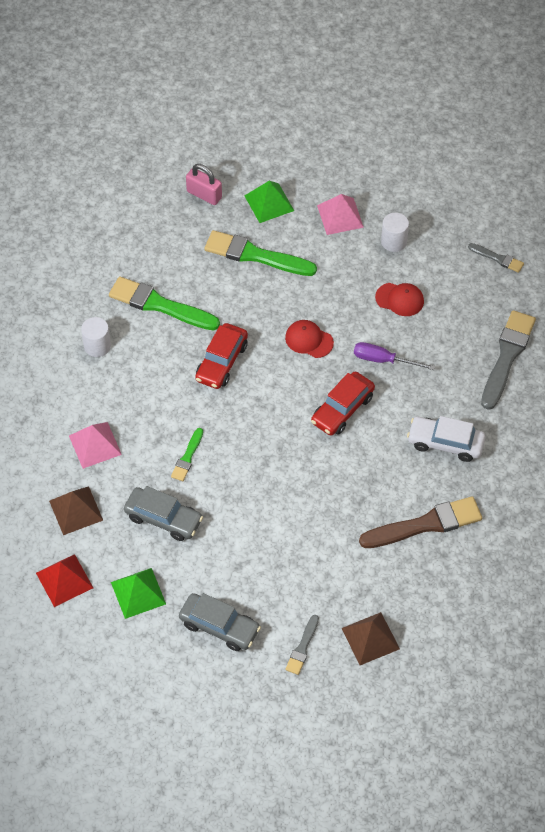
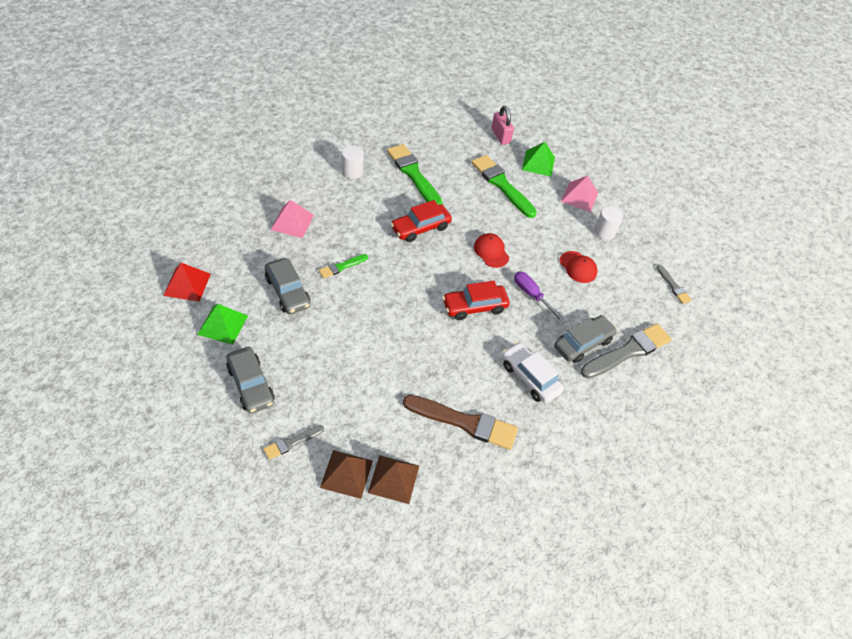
camera: 30 degrees right, 5 degrees down
brown pyramid [49,486,103,535] -> brown pyramid moved to [368,455,419,504]
none -> grey car [554,315,617,363]

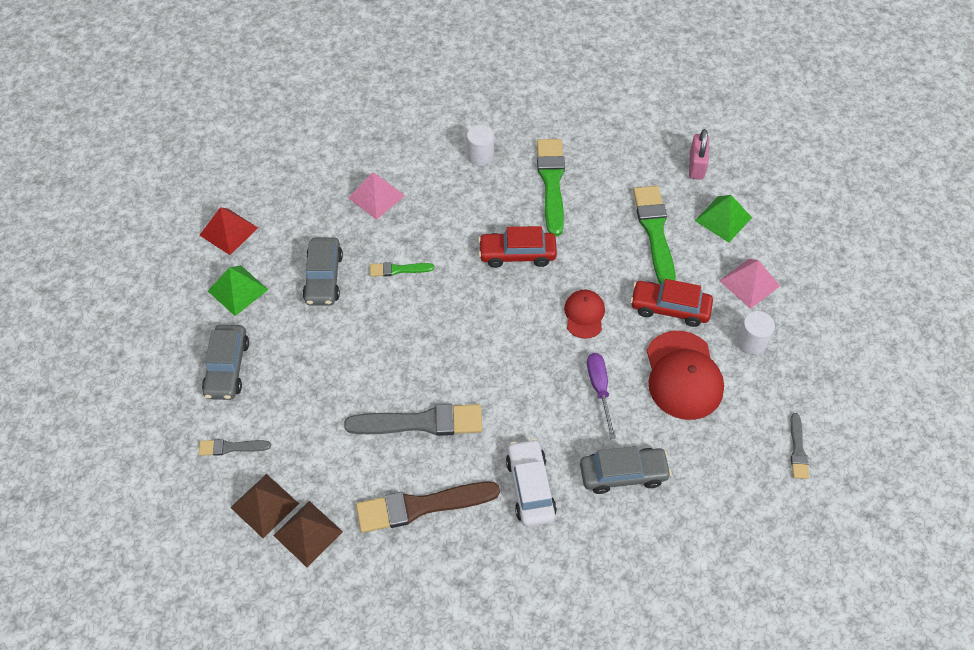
camera: 35 degrees right, 5 degrees up
brown brush [403,395,518,450] -> brown brush turned 120 degrees clockwise [356,481,500,533]
red car [442,281,510,320] -> red car moved to [630,279,713,327]
red cap [559,251,598,283] -> red cap [647,331,724,420], size x1.76
grey brush [581,324,672,379] -> grey brush moved to [344,404,482,436]

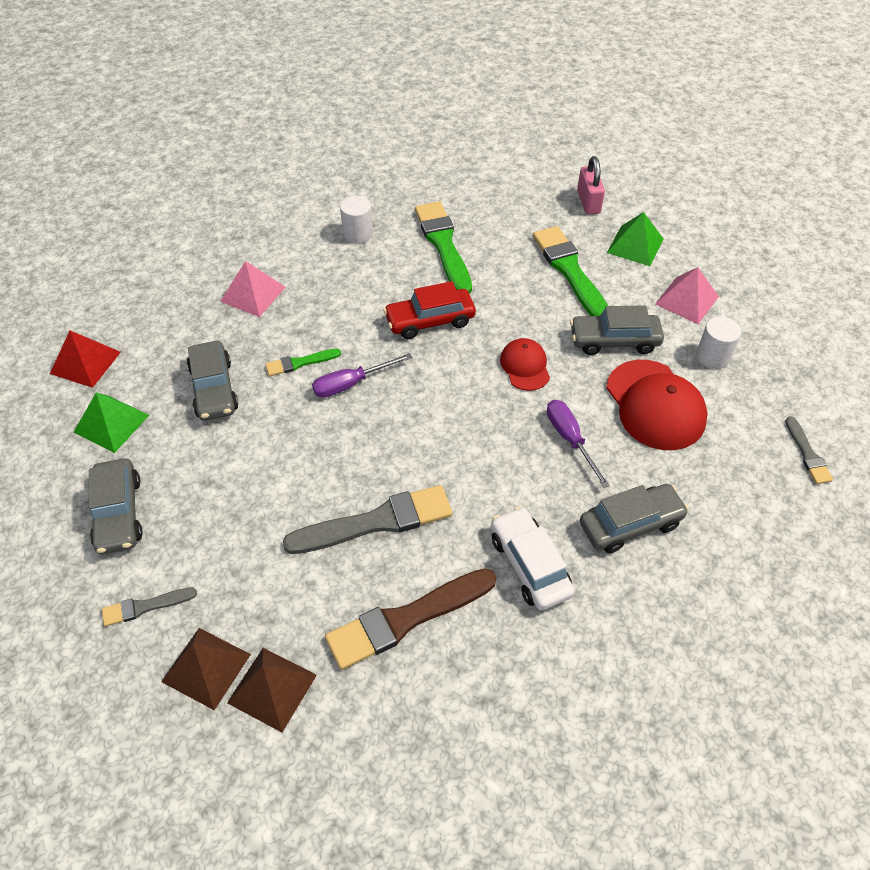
camera: 15 degrees left, 5 degrees down
red car [630,279,713,327] -> grey car [570,305,664,355]
none -> purple screwdriver [312,353,412,398]

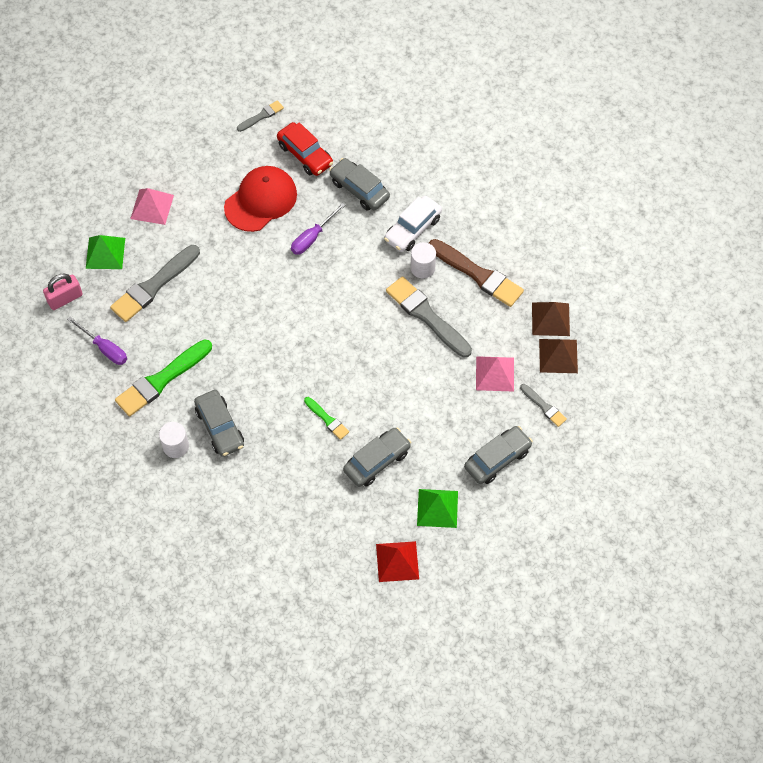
camera: 115 degrees left, 10 degrees up
pink pyramid [220,261,285,317] -> pink pyramid moved to [476,356,514,392]
purple screwdriver [312,353,412,398] -> purple screwdriver moved to [67,317,127,365]
red car [383,281,476,339] -> red car moved to [277,122,333,176]
red cap [500,338,550,391] -> none
green brush [533,226,608,316] -> grey brush [110,245,200,322]
grey car [570,305,664,355] -> grey car moved to [194,390,244,457]
white cylinder [696,317,741,369] -> white cylinder moved to [411,242,436,279]

